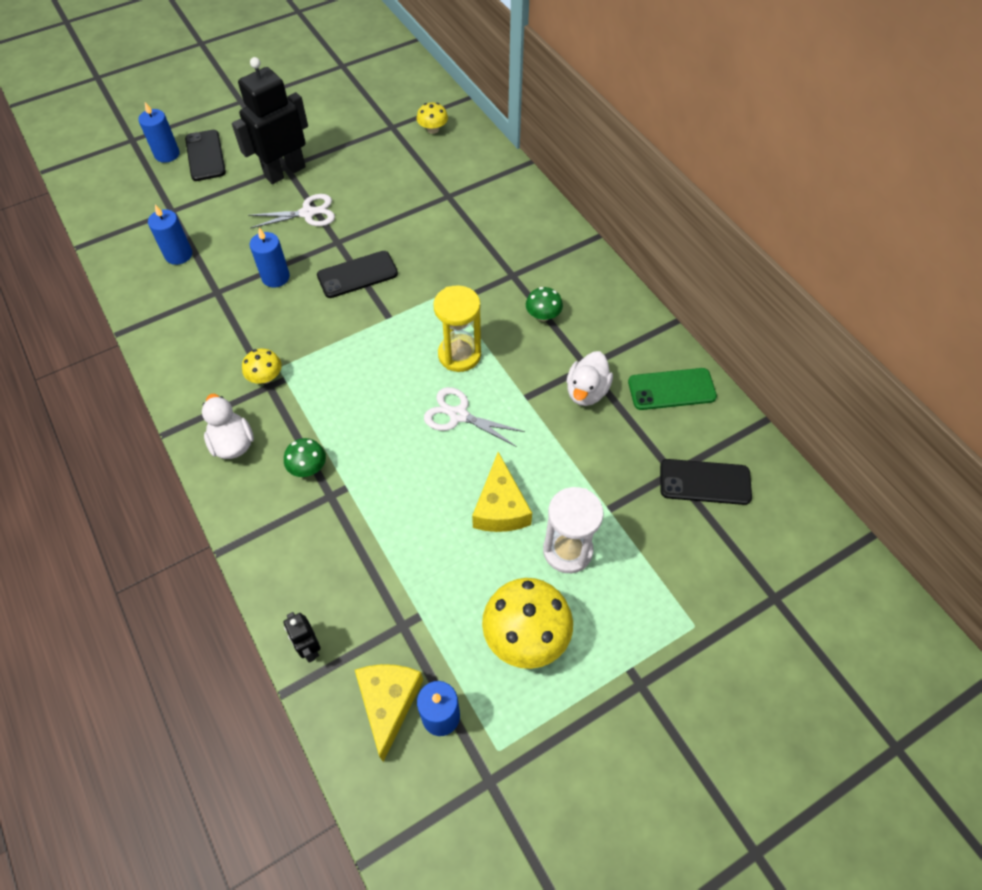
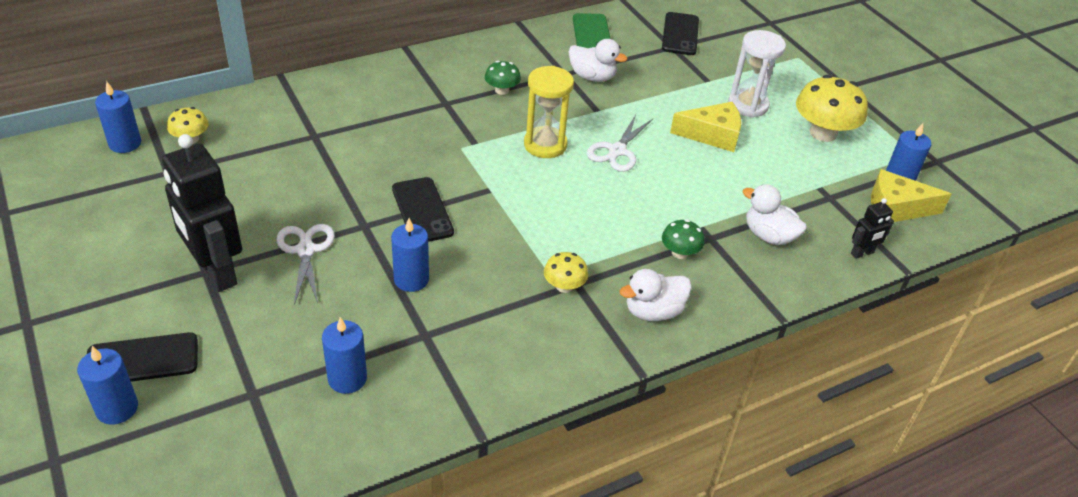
camera: 90 degrees left, 15 degrees down
none -> blue candle [95,81,141,153]
none -> white duck [742,184,807,245]

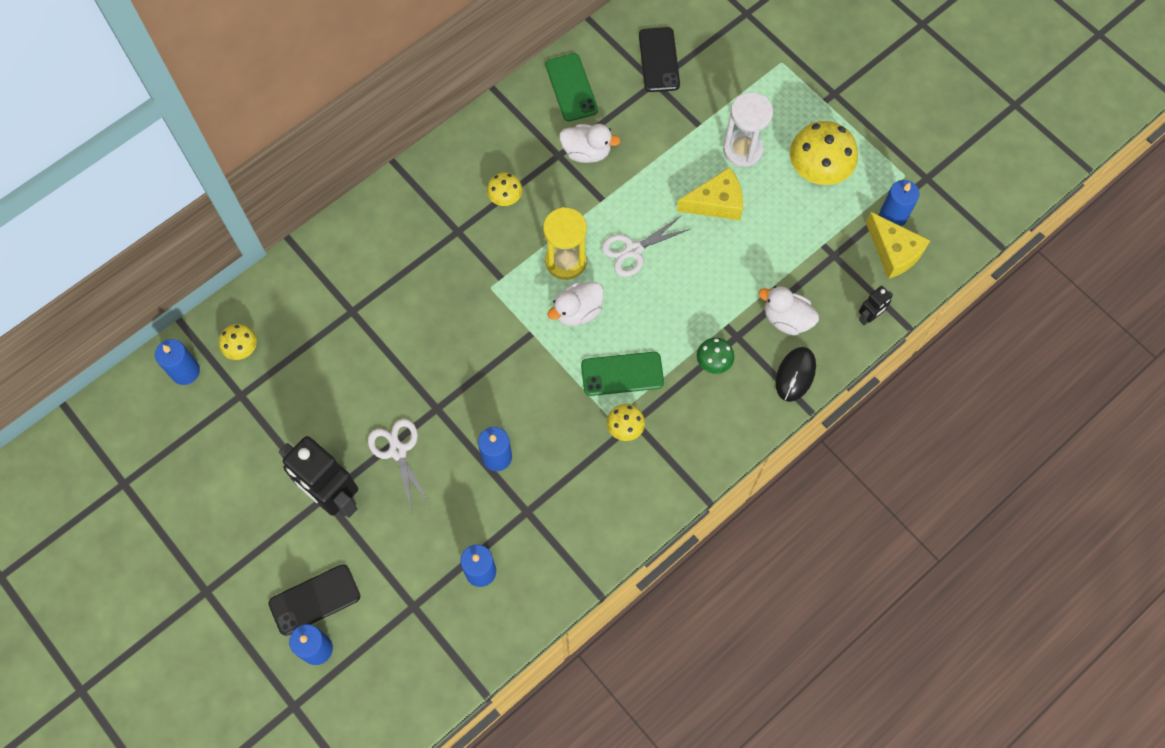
camera: 10 degrees left, 25 degrees up
black phone [392,177,454,242] -> none
green mushroom [485,61,521,95] -> yellow mushroom [487,172,523,206]
white scissors [587,115,653,172] -> white scissors turned 45 degrees clockwise [602,215,692,277]
white duck [620,269,692,321] -> white duck moved to [547,282,604,326]
yellow cheese [871,169,951,222] -> yellow cheese turned 120 degrees counterclockwise [866,212,930,279]
none -> green phone [581,352,664,396]
none -> black mouse [775,347,816,402]

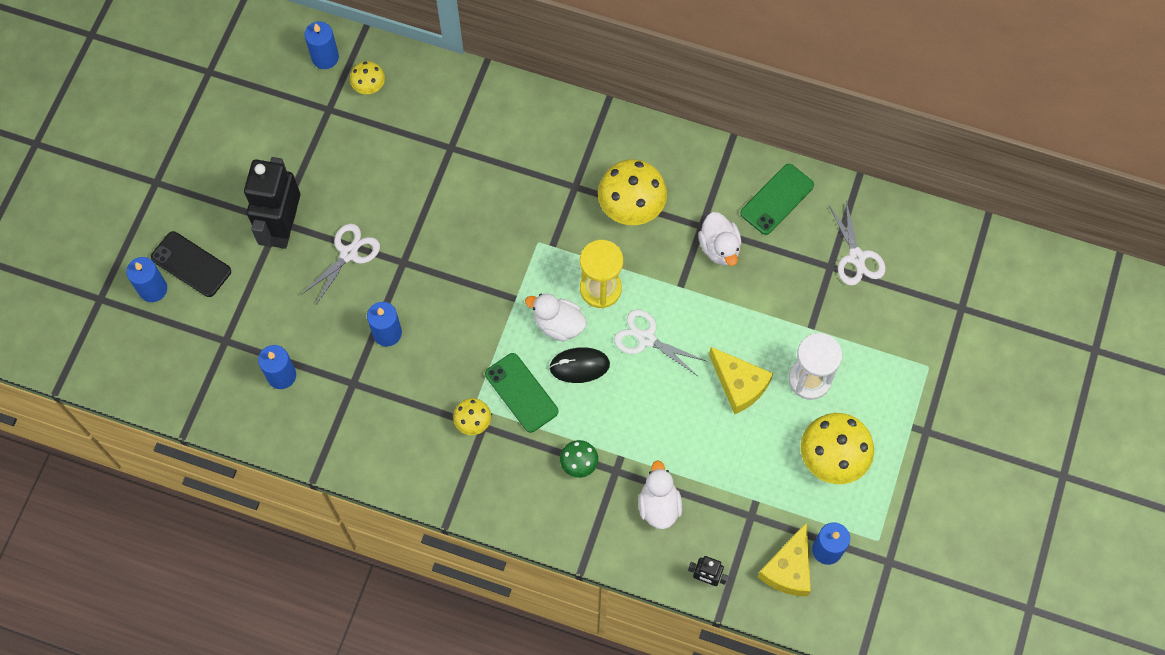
camera: 60 degrees right, 0 degrees up
yellow mushroom [487,172,523,206] -> yellow mushroom [598,159,667,225], size x1.90
black phone [639,27,680,92] -> white scissors [828,201,885,285]
black mouse [775,347,816,402] -> black mouse moved to [549,347,610,383]

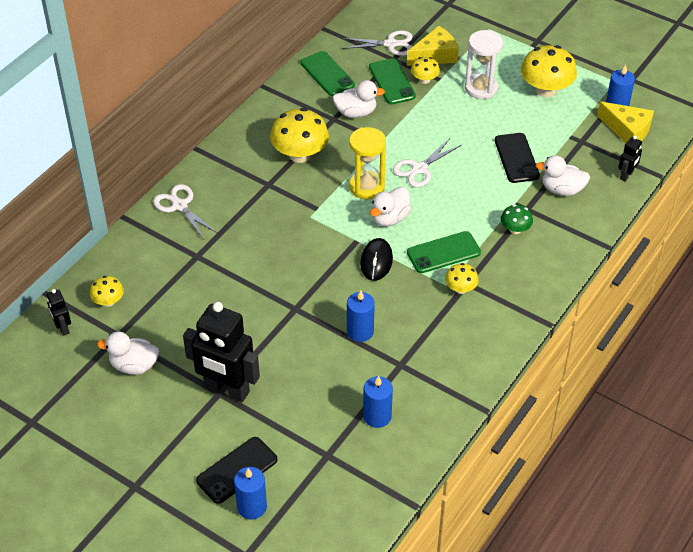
camera: 75 degrees left, 20 degrees down
white scissors [301,223,380,304] -> white scissors moved to [153,184,217,239]
blue candle [304,21,339,69] -> black robot [47,289,71,336]
black mouse [549,347,610,383] -> black mouse moved to [360,238,393,281]
yellow cheese [709,347,773,414] -> yellow cheese moved to [407,26,459,66]
none -> white duck [97,331,159,375]
none -> green phone [369,58,416,104]
none -> yellow mushroom [411,57,440,84]
none -> black phone [495,133,540,183]

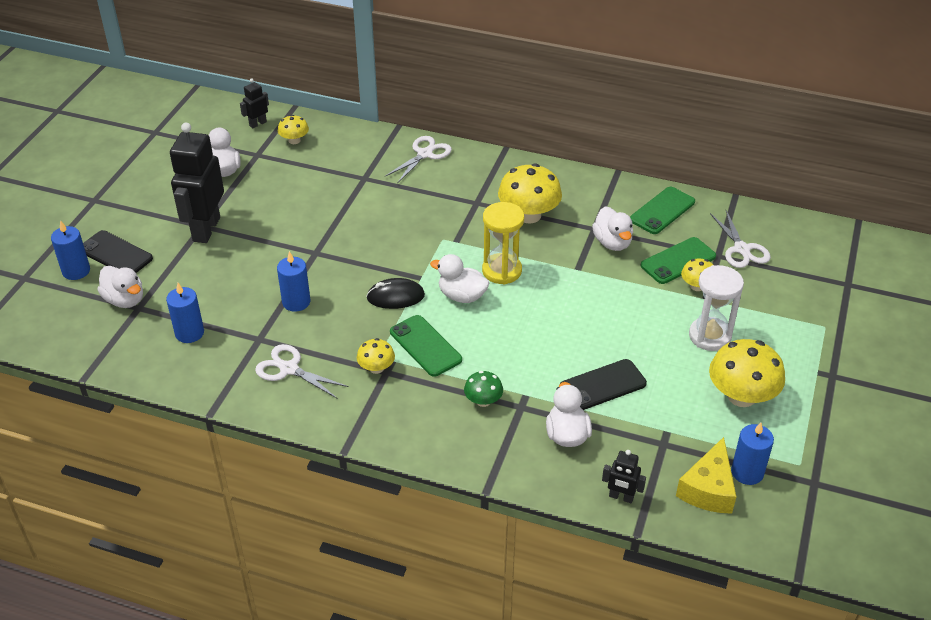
camera: 75 degrees right, 5 degrees down
white scissors [393,138,461,187] -> white scissors moved to [255,344,349,398]
yellow cheese [407,26,459,66] -> none
none -> white duck [98,266,143,308]

